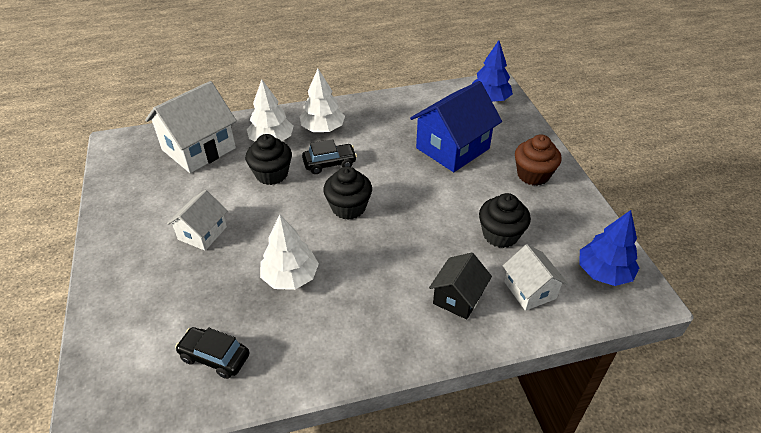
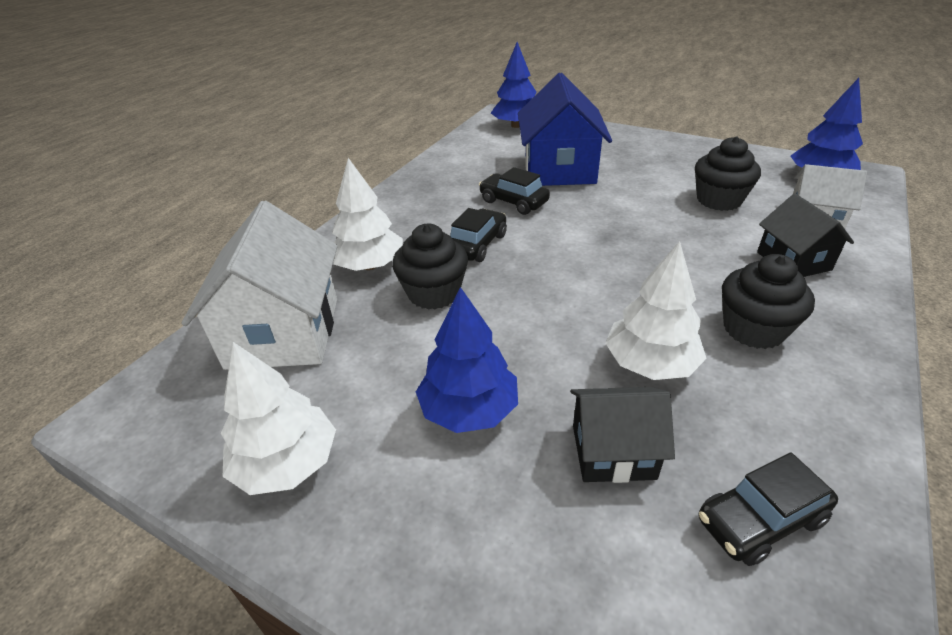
camera: 45 degrees left, 5 degrees down
white house [167,190,227,251] -> blue tree [416,287,518,433]
white tree [300,69,345,132] -> white tree moved to [221,342,336,495]
black cupcake [323,166,372,220] -> black cupcake moved to [722,254,815,349]
brown cupcake [515,134,562,186] -> none
none -> black car [479,167,550,215]
none -> black house [570,387,675,483]

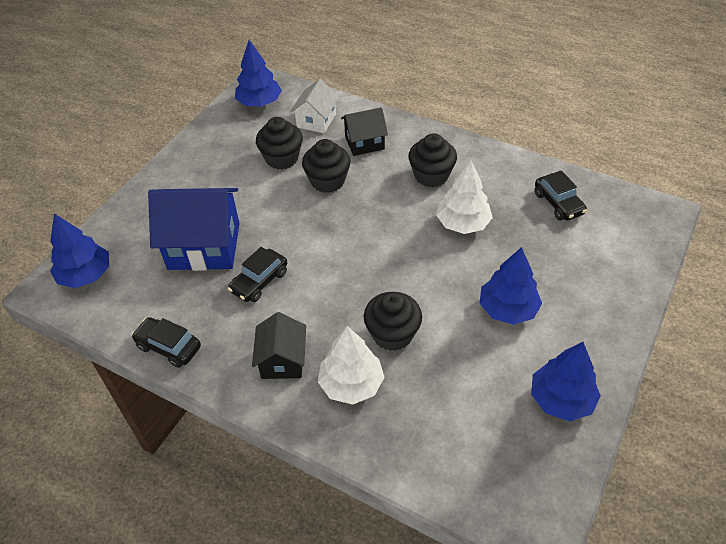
camera: 90 degrees left, 10 degrees up
white house [182,201,338,370] -> none
white tree [221,342,336,495] -> blue tree [531,342,601,421]
black car [450,208,507,262] -> black car moved to [131,317,201,368]
black house [570,387,675,483] -> black house moved to [252,312,306,379]
none -> black cupcake [302,139,351,193]

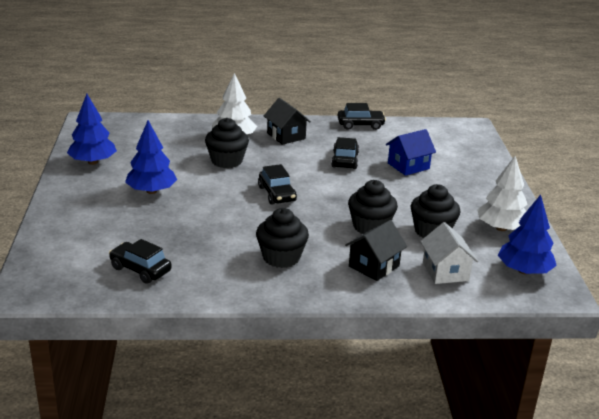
camera: 145 degrees right, 20 degrees down
blue tree [50,213,109,288] -> none
blue house [148,188,240,271] -> blue house [386,129,436,176], size x0.57
white tree [436,160,493,234] -> white tree moved to [477,156,528,231]
none -> black car [258,164,297,205]

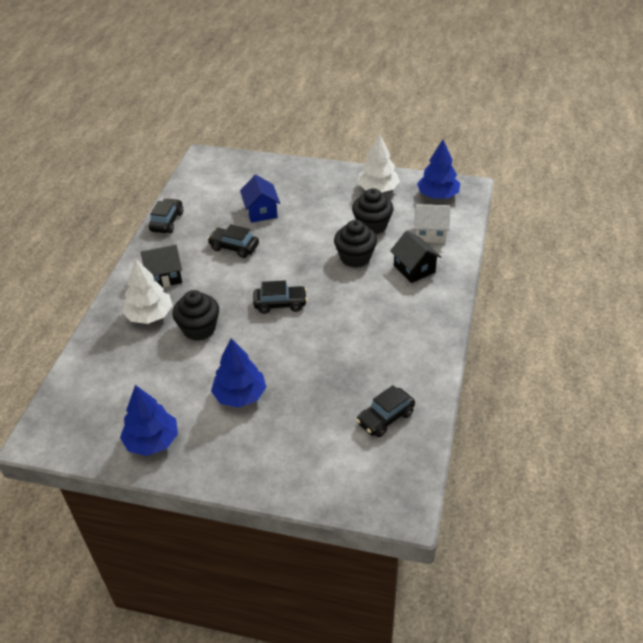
camera: 70 degrees left, 15 degrees up
black cupcake [256,208,309,268] -> none

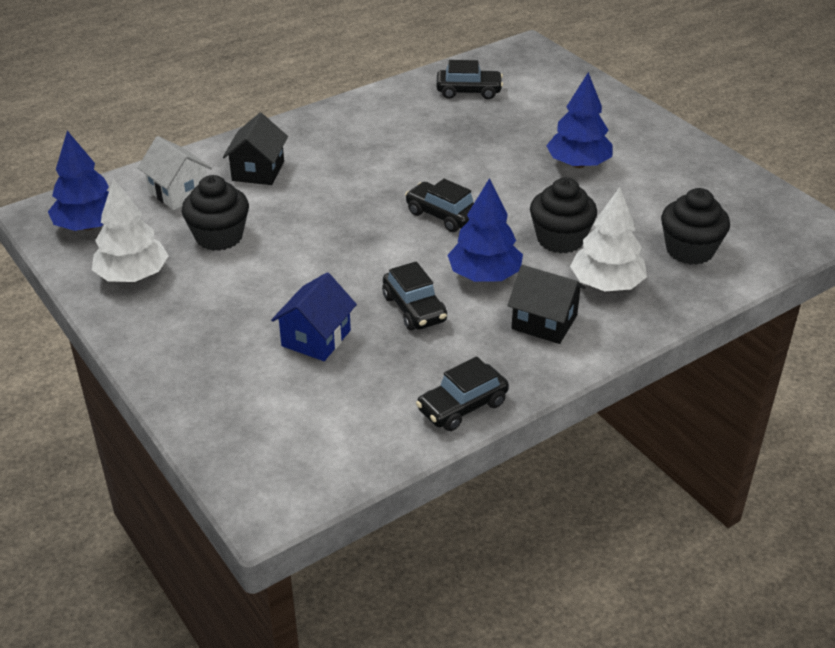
camera: 140 degrees left, 5 degrees down
blue tree [120,385,178,456] -> blue tree moved to [447,178,523,282]
black cupcake [334,220,377,268] -> black cupcake moved to [661,188,730,265]

